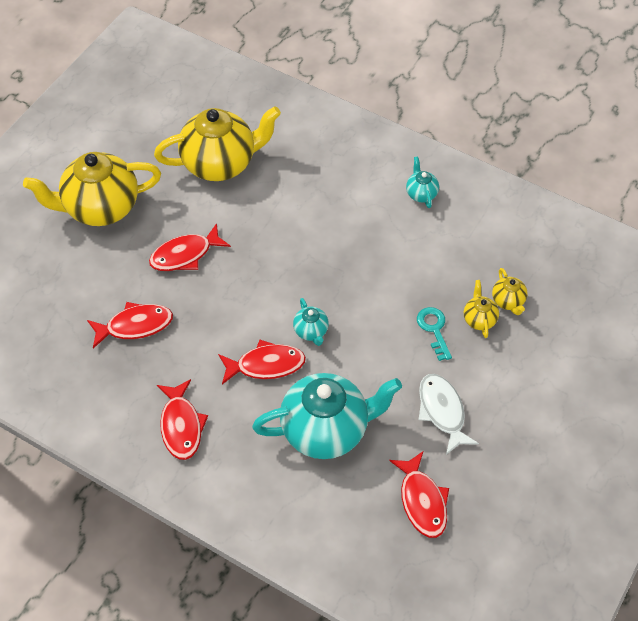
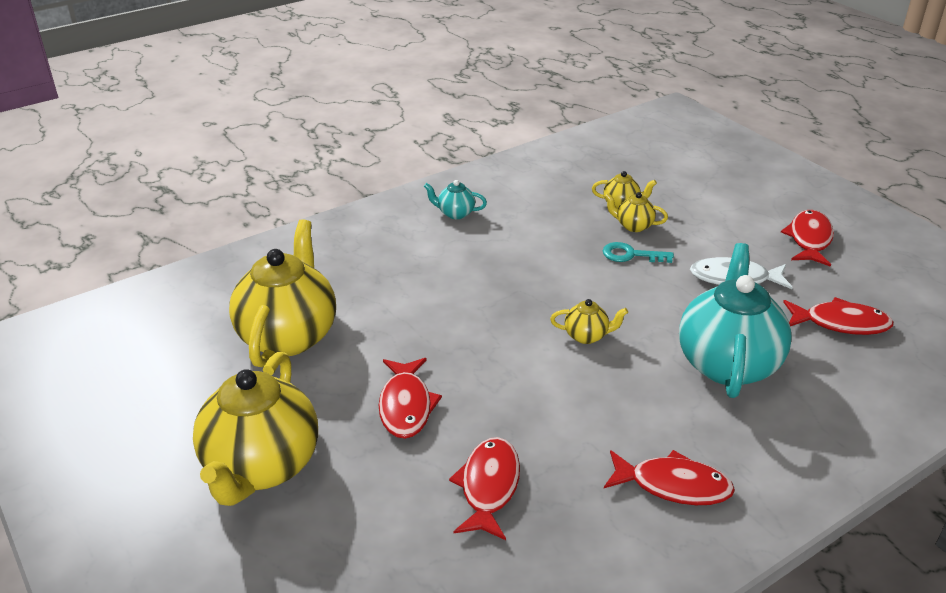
camera: 65 degrees left, 20 degrees down
red fish [218,340,306,384] -> red fish moved to [781,210,834,267]
turquoise teapot [293,298,329,346] -> yellow teapot [550,299,628,344]

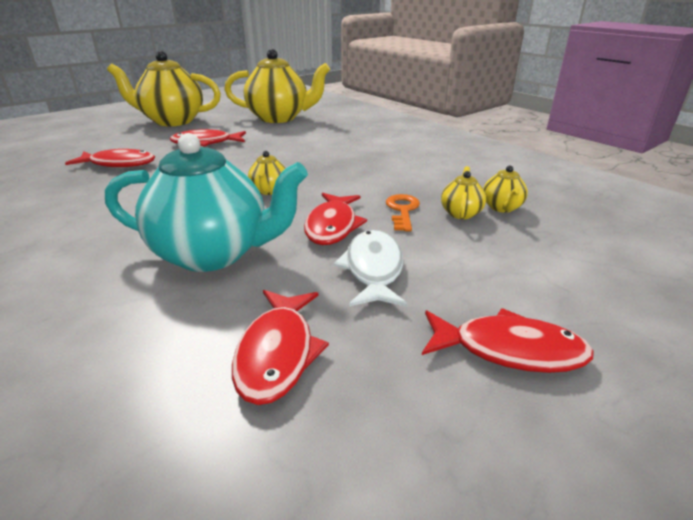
camera: 85 degrees right, 5 degrees down
turquoise teapot [424,180,487,219] -> none
turquoise key [603,242,674,263] -> orange key [386,194,420,231]
red fish [604,450,735,505] -> red fish moved to [304,193,367,245]

